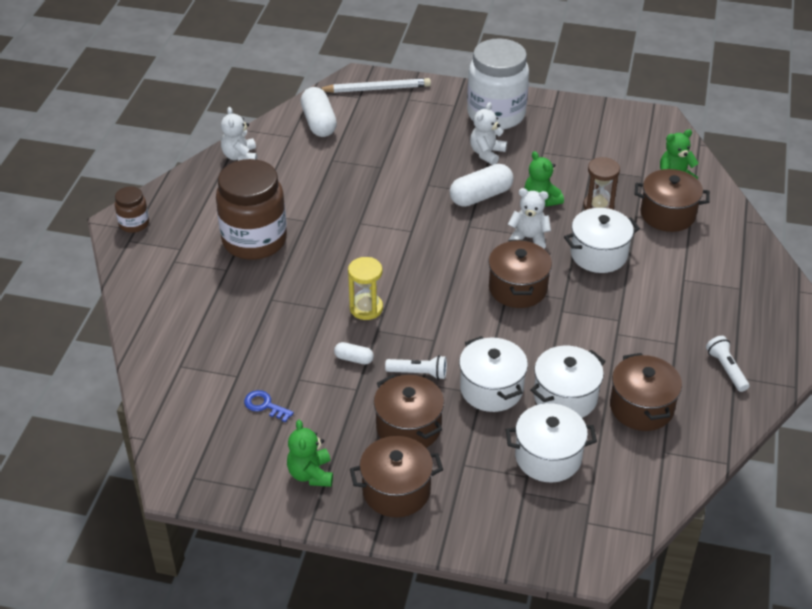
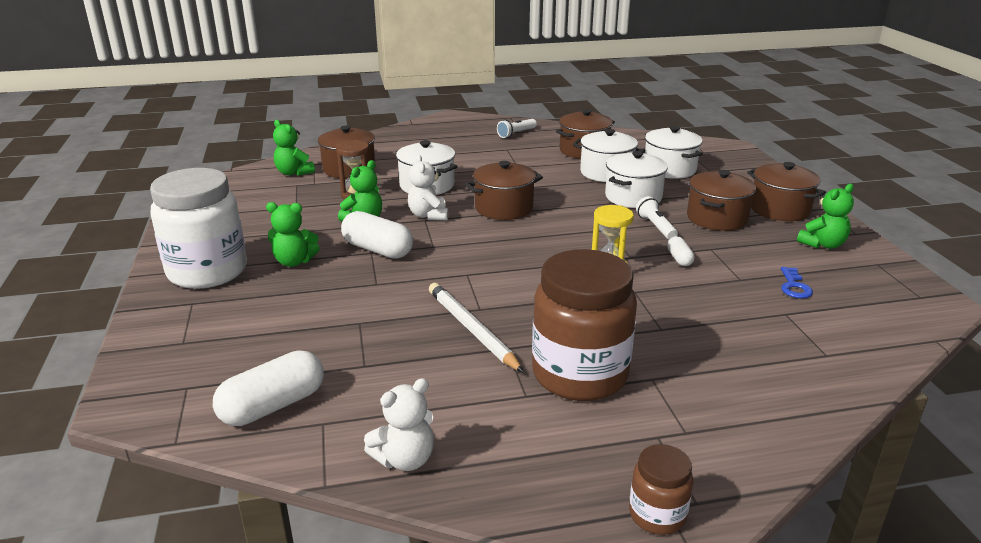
camera: 115 degrees left, 15 degrees down
white pencil [320,78,431,93] -> white pencil moved to [429,283,524,373]
white teddy bear [470,102,507,165] -> green teddy bear [266,202,320,267]

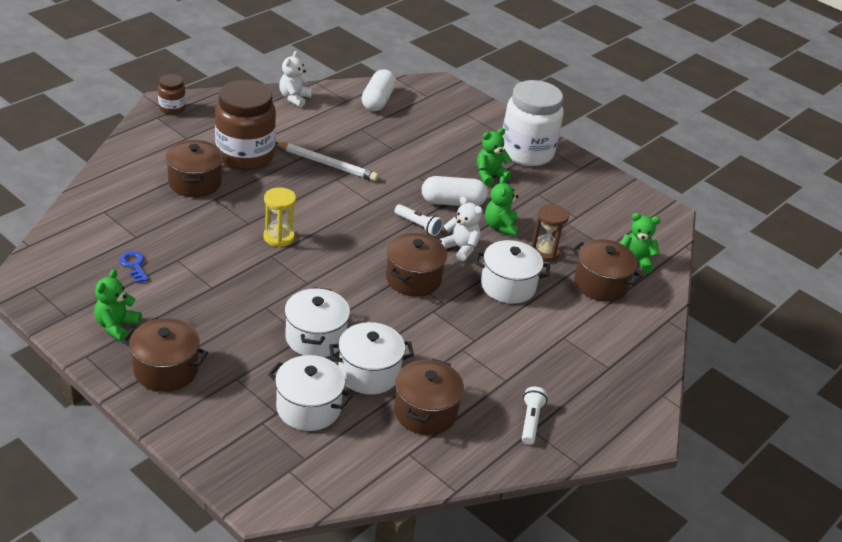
camera: 140 degrees right, 10 degrees up
white flashlight [636,196,678,240] -> white flashlight moved to [394,204,443,236]
white capsule [667,236,695,266] -> none
brown pot [687,170,756,231] -> brown pot moved to [165,140,223,197]

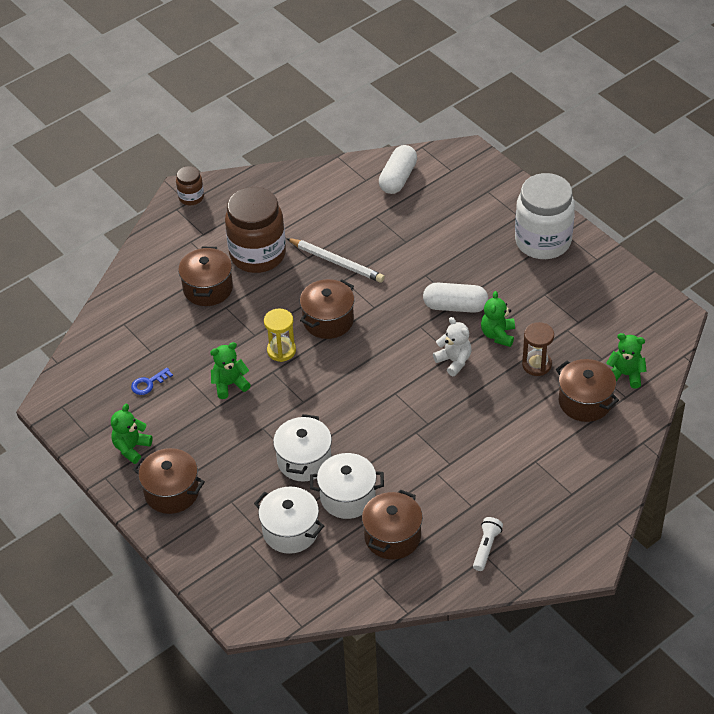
camera: 15 degrees right, 10 degrees up
blue key [119,251,149,283] -> blue key turned 105 degrees counterclockwise [131,368,173,395]
white teddy bear [279,51,312,107] -> none
brown pot [386,233,447,296] -> brown pot moved to [300,279,354,339]
white flashlight [394,204,443,236] -> none
white pot [475,240,550,304] -> none
green teddy bear [477,128,512,186] -> green teddy bear moved to [210,342,251,399]

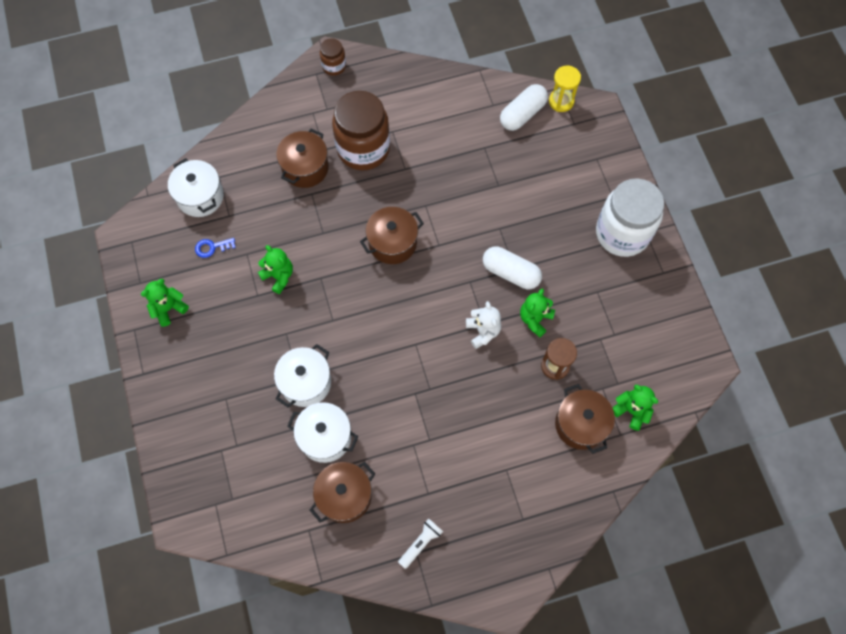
camera: 20 degrees right, 20 degrees up
brown pot [133,448,205,514] -> none
green teddy bear [210,342,251,399] -> green teddy bear turned 45 degrees clockwise [258,245,293,294]
white pot [254,487,324,554] -> white pot moved to [168,158,224,217]
yellow hourglass [264,309,296,362] -> yellow hourglass moved to [549,66,581,112]
white pencil [286,238,385,282] -> none

